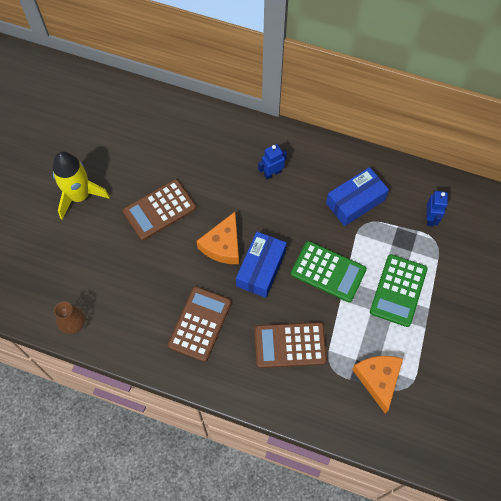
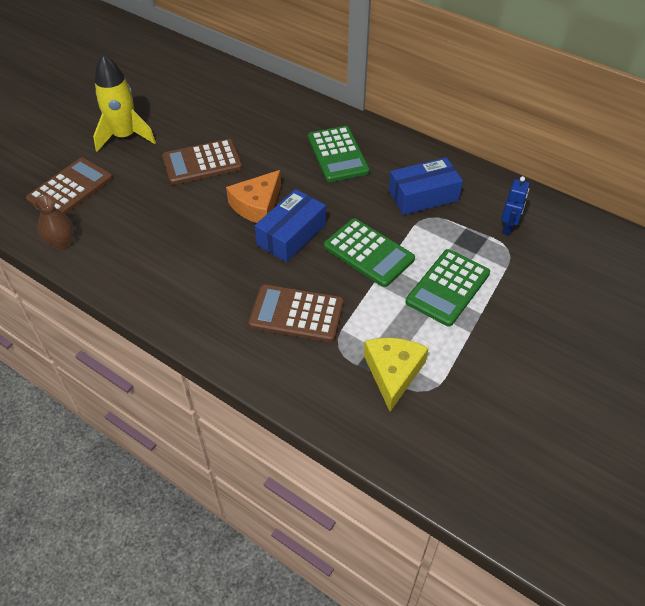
camera: 15 degrees right, 15 degrees down
brown calculator [168,286,232,362] -> brown calculator moved to [26,157,113,214]
blue robot [258,144,287,179] -> green calculator [308,126,370,182]
orange cheese [352,356,403,414] -> yellow cheese [364,338,429,412]

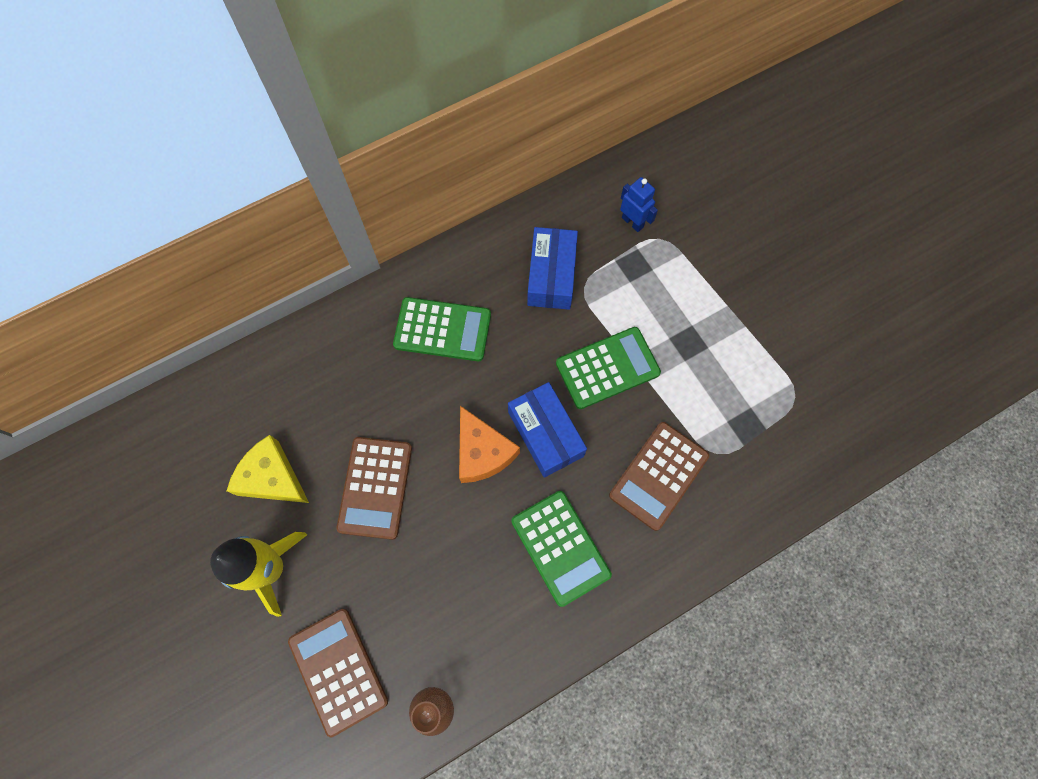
camera: 65 degrees left, 20 degrees up
yellow cheese [364,338,429,412] -> yellow cheese moved to [227,435,309,503]
green calculator [406,249,490,327] -> green calculator moved to [511,491,612,607]

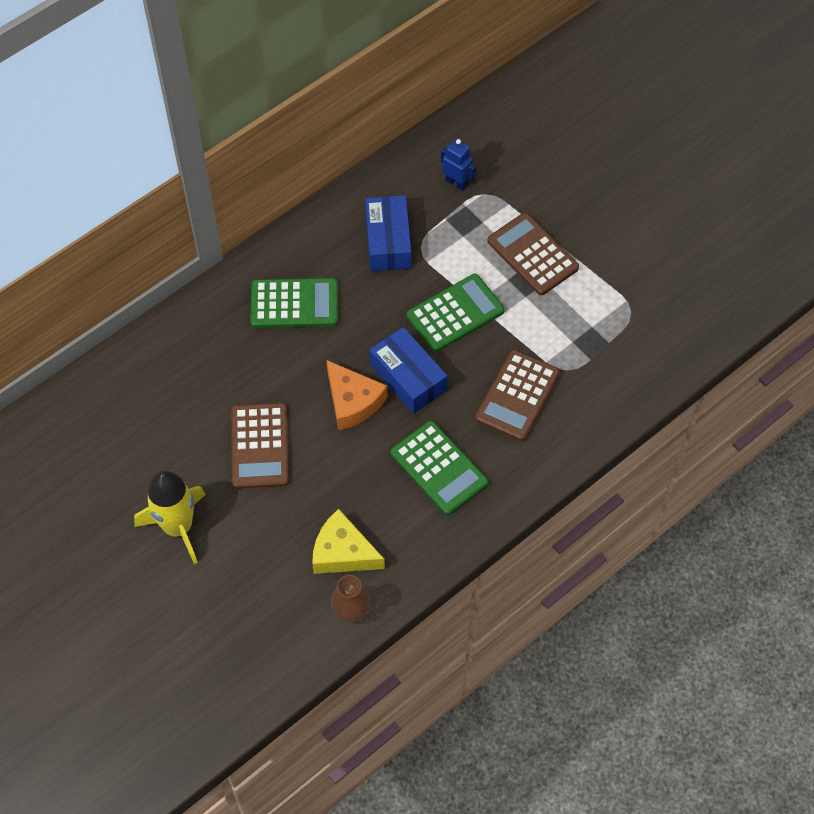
camera: 10 degrees left, 10 degrees down
yellow cheese [227,435,309,503] -> yellow cheese moved to [312,509,385,574]
brown calculator [288,609,388,738] -> brown calculator moved to [487,213,579,295]

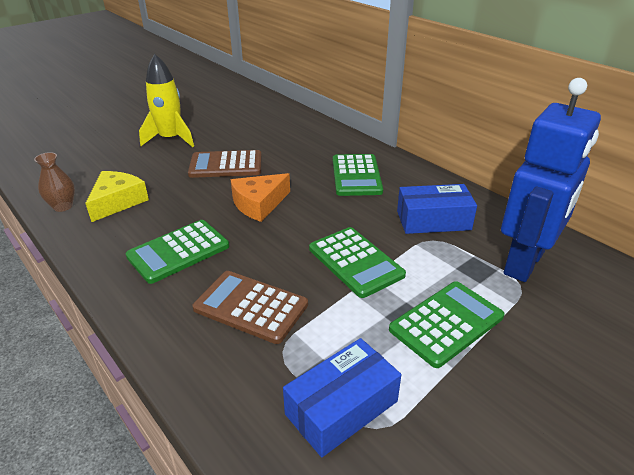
camera: 90 degrees right, 25 degrees down
blue box [370,327,447,414] -> blue box moved to [283,338,401,457]
blue robot [441,139,476,191] -> blue robot [501,78,601,282], size x2.41
brown calculator [487,213,579,295] -> green calculator [389,281,504,368]

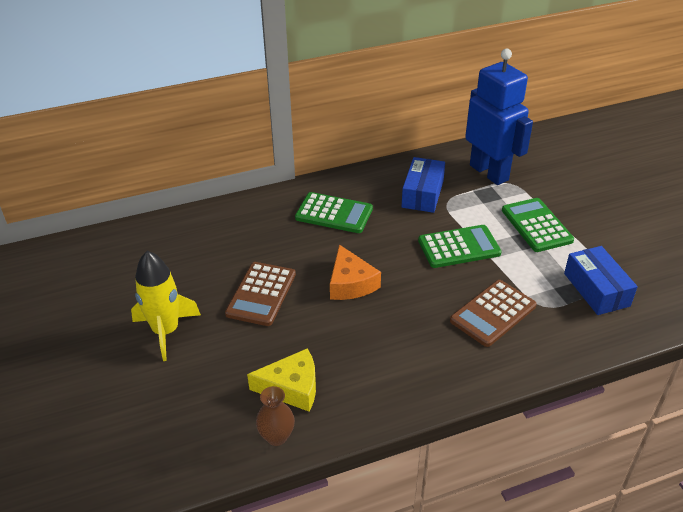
camera: 70 degrees left, 5 degrees up
yellow cheese [85,171,149,222] -> yellow cheese turned 135 degrees clockwise [247,348,316,412]
green calculator [126,220,229,284] -> none

